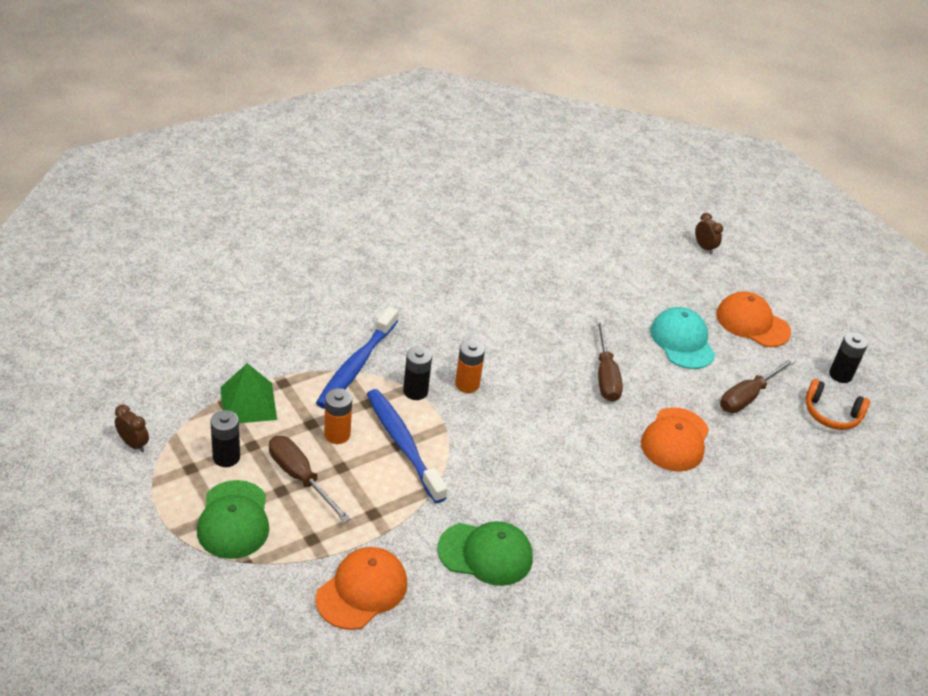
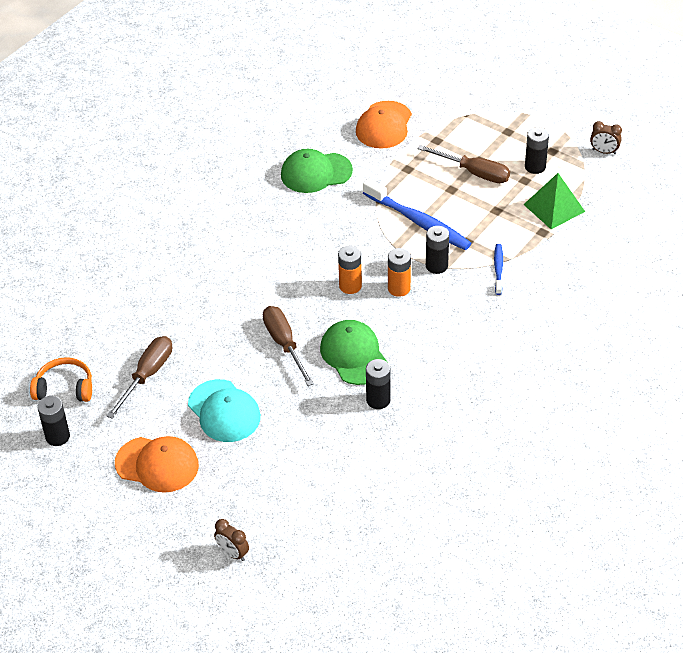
camera: 165 degrees right, 5 degrees up
green cap [197,480,269,559] -> green cap moved to [320,320,388,385]
blue toothbrush [316,307,398,409] -> blue toothbrush [494,244,503,295], size x0.51
orange battery [324,388,352,444] -> orange battery moved to [338,246,362,294]
orange cap [641,407,709,472] -> none
none -> black battery [366,359,391,409]

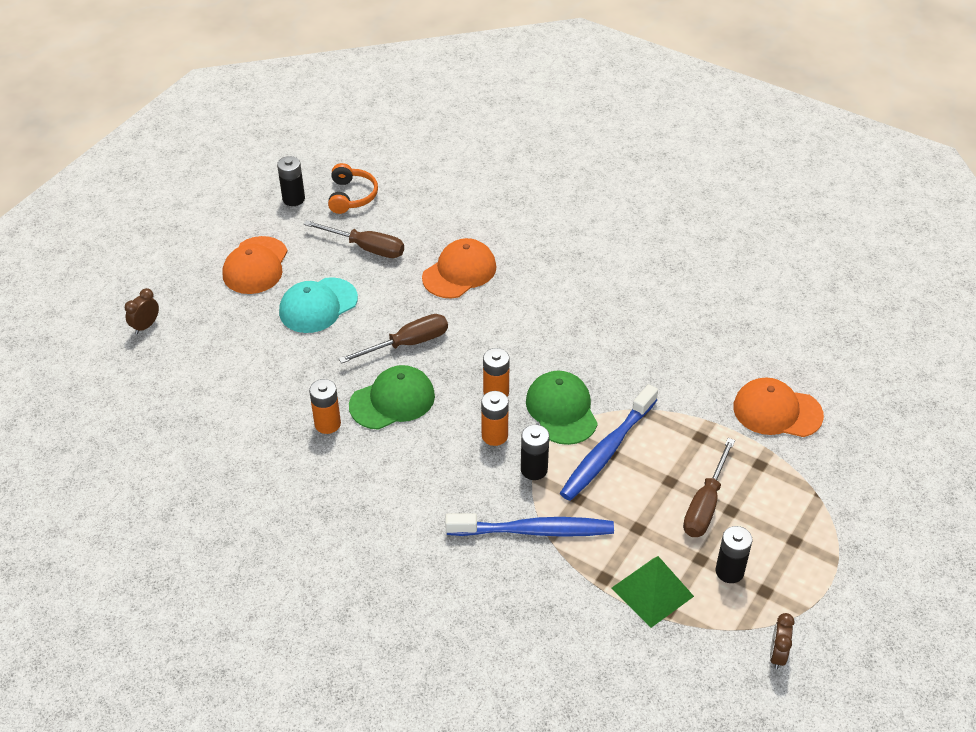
camera: 85 degrees right, 0 degrees up
green cap [281,149,353,193] -> green cap moved to [526,371,598,445]
black battery [366,359,391,409] -> orange battery [309,379,341,434]
blue toothbrush [494,244,503,295] -> blue toothbrush [445,513,614,537], size x1.98
none -> orange cap [422,238,496,298]

